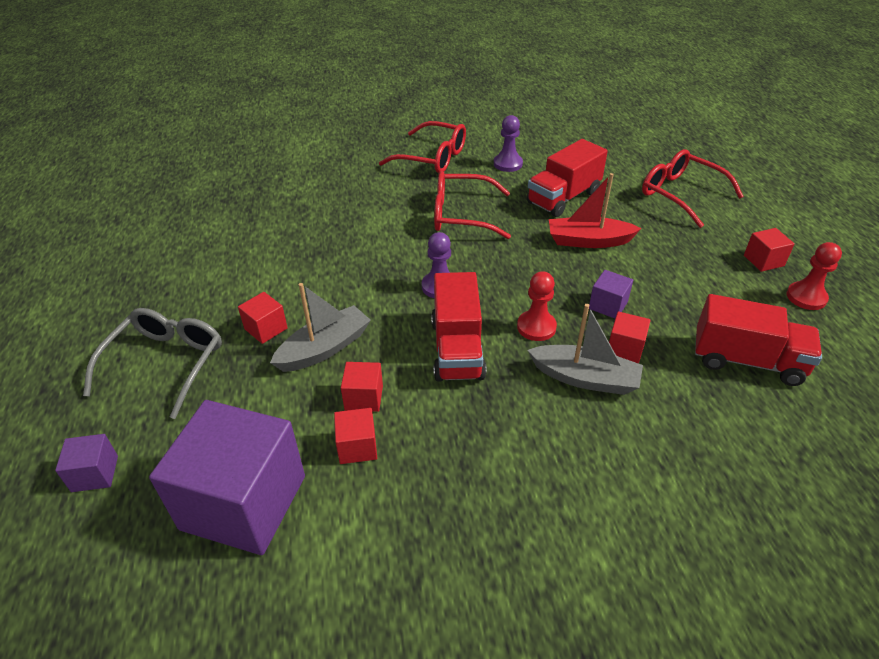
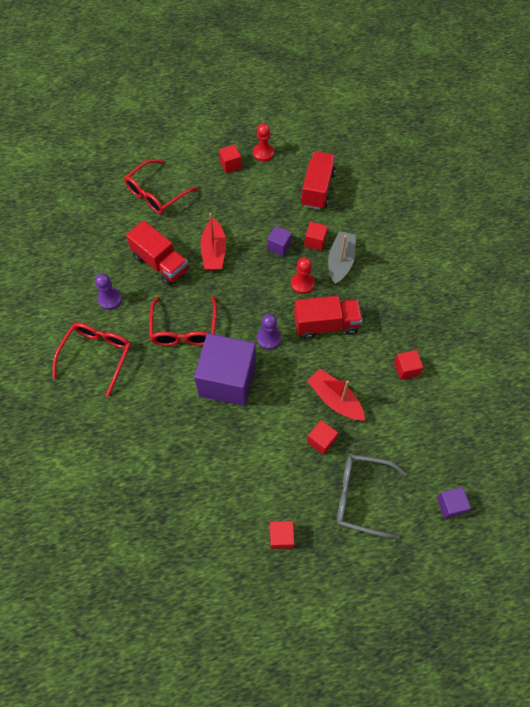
camera: 95 degrees left, 20 degrees up
purple cube [149,400,305,555] -> purple cube moved to [194,333,256,406]
grey boat [270,283,371,372] -> red boat [307,369,365,421]
red cube [341,362,383,412] -> red cube moved to [270,521,294,549]

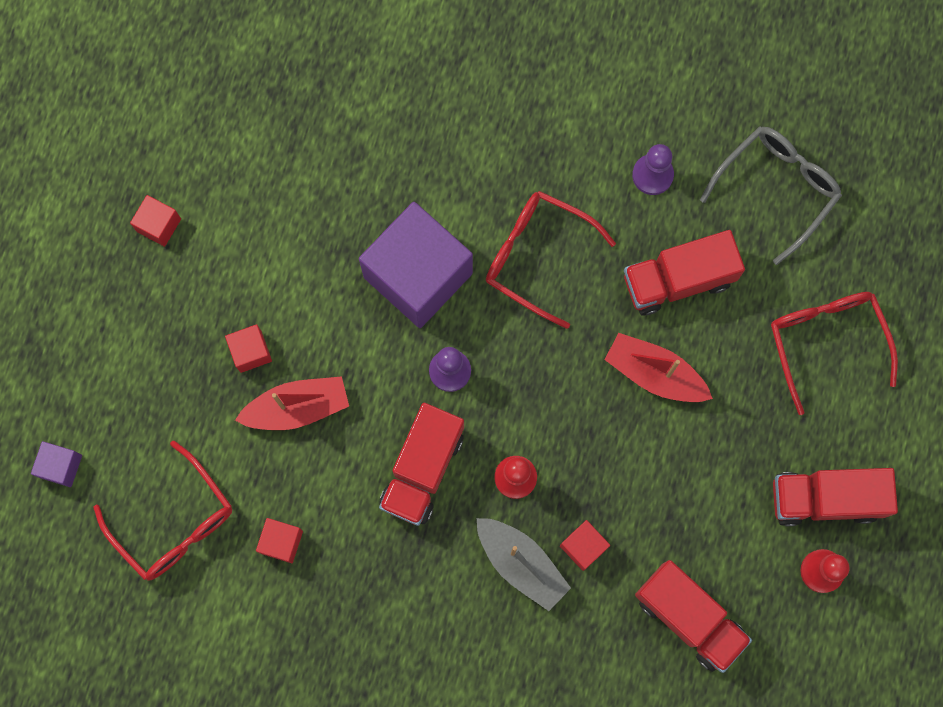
camera: 120 degrees right, 15 degrees up
red glasses [53,323,131,397] -> red glasses moved to [93,441,232,580]
red cube [219,144,242,173] -> red truck [773,468,898,526]
purple cube [267,226,292,256] -> none
grey glasses [337,454,407,539] -> grey glasses moved to [700,126,842,265]

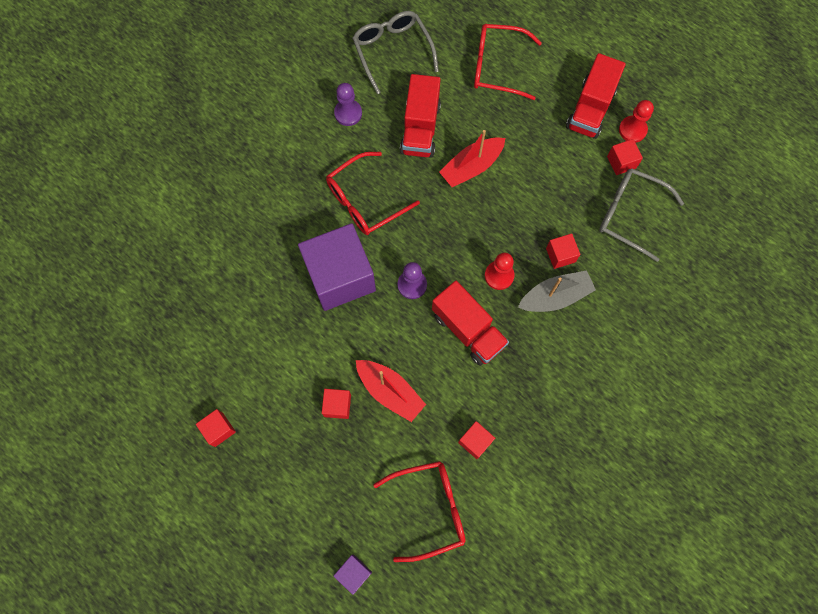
camera: 65 degrees left, 5 degrees down
red boat [235,376,349,430] -> red boat turned 120 degrees clockwise [356,360,426,422]
red truck [635,560,752,673] -> grey glasses [599,168,684,262]
none -> red cube [607,139,643,175]

